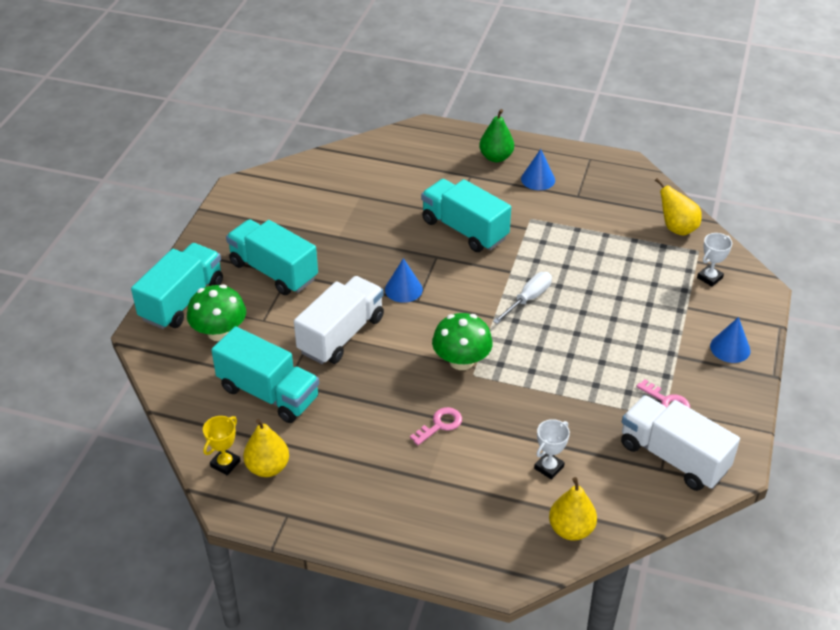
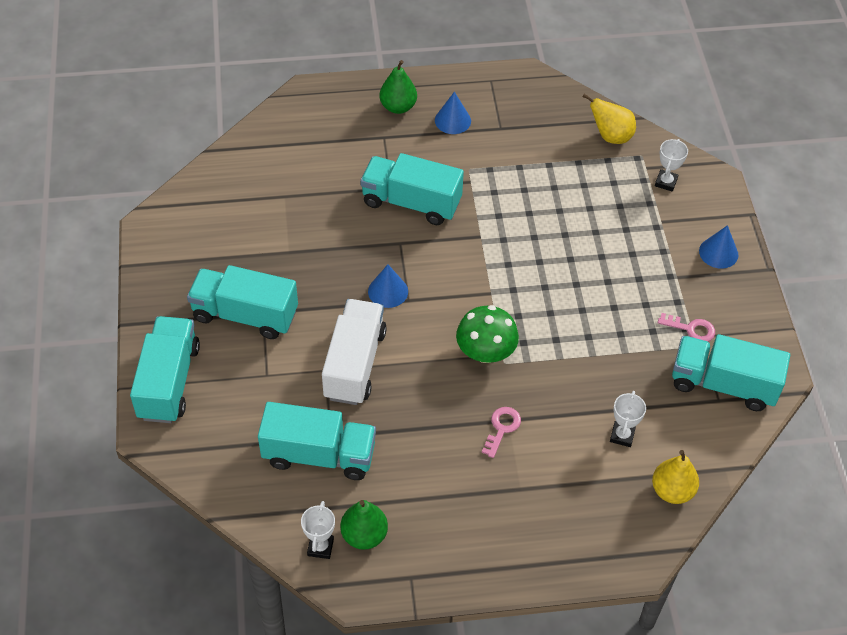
camera: 25 degrees left, 10 degrees up
green mushroom [187,284,246,341] -> none
yellow trophy [203,416,240,475] -> white trophy [301,501,335,559]
yellow pear [243,419,289,477] -> green pear [340,500,388,550]
white screwdriver [493,272,552,324] -> none
white truck [621,395,740,491] -> turquoise truck [672,334,790,411]

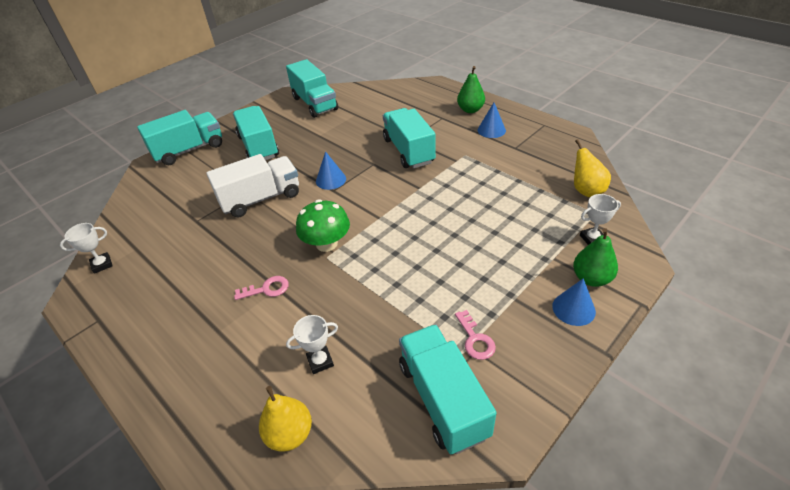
camera: 55 degrees right, 10 degrees down
turquoise truck [258,402,376,480] -> turquoise truck moved to [286,59,338,118]
green pear [340,500,388,550] -> green pear moved to [573,228,618,287]

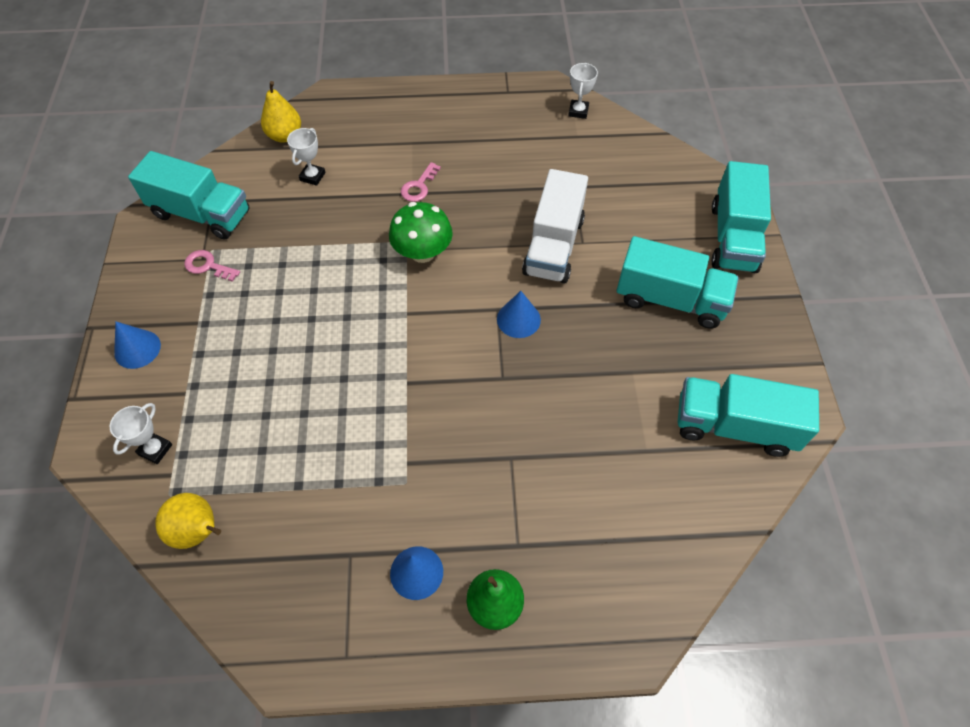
camera: 130 degrees right, 15 degrees up
turquoise truck [383,108,436,168] -> none
green pear [573,228,618,287] -> none

